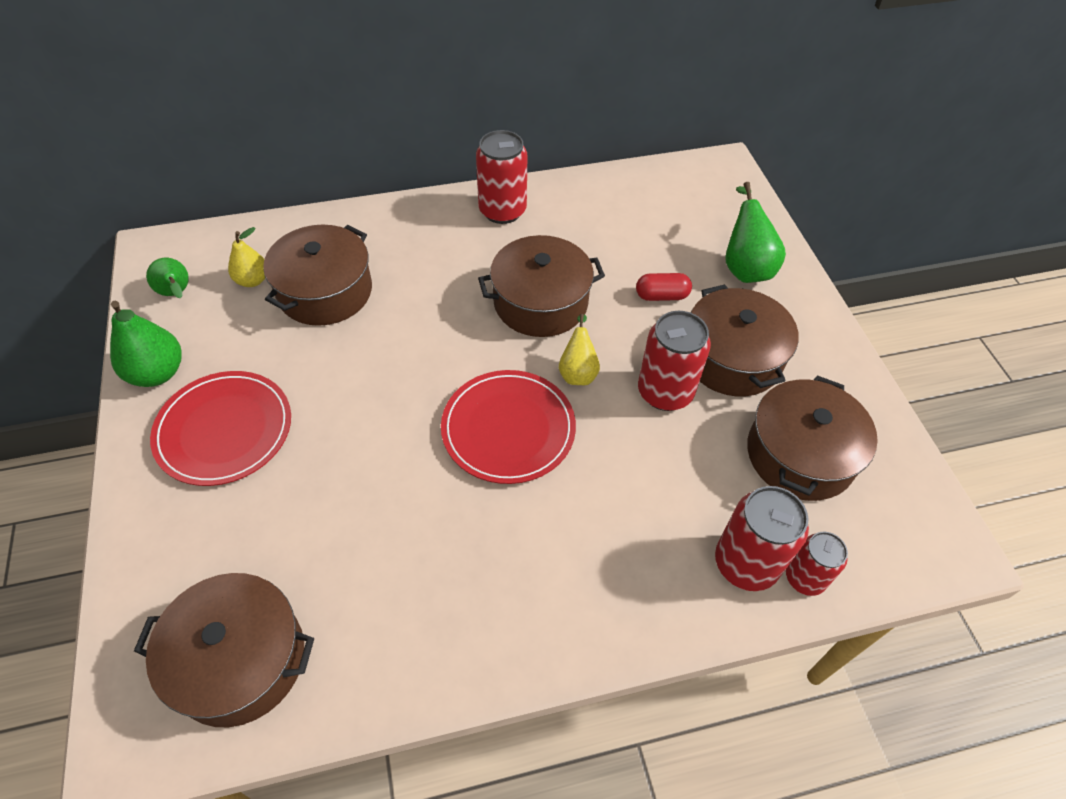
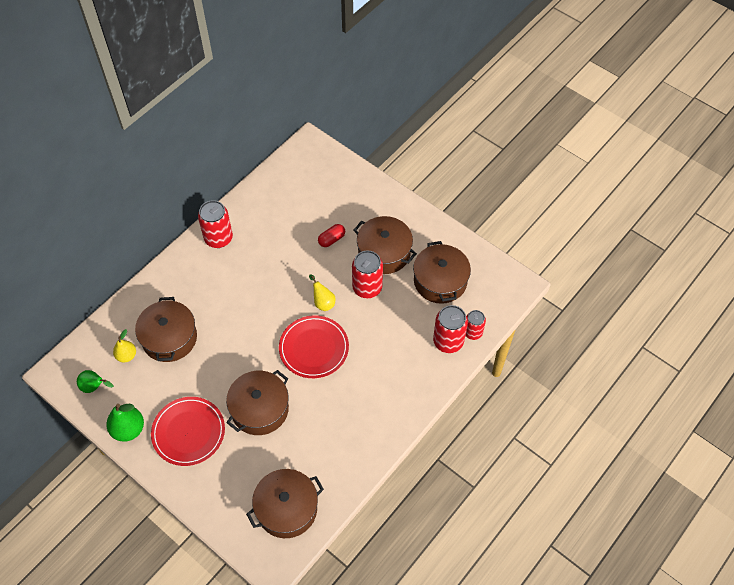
camera: 35 degrees left, 5 degrees up
brown pot [478,235,605,337] -> brown pot moved to [226,370,289,435]
green pear [725,182,786,283] -> none

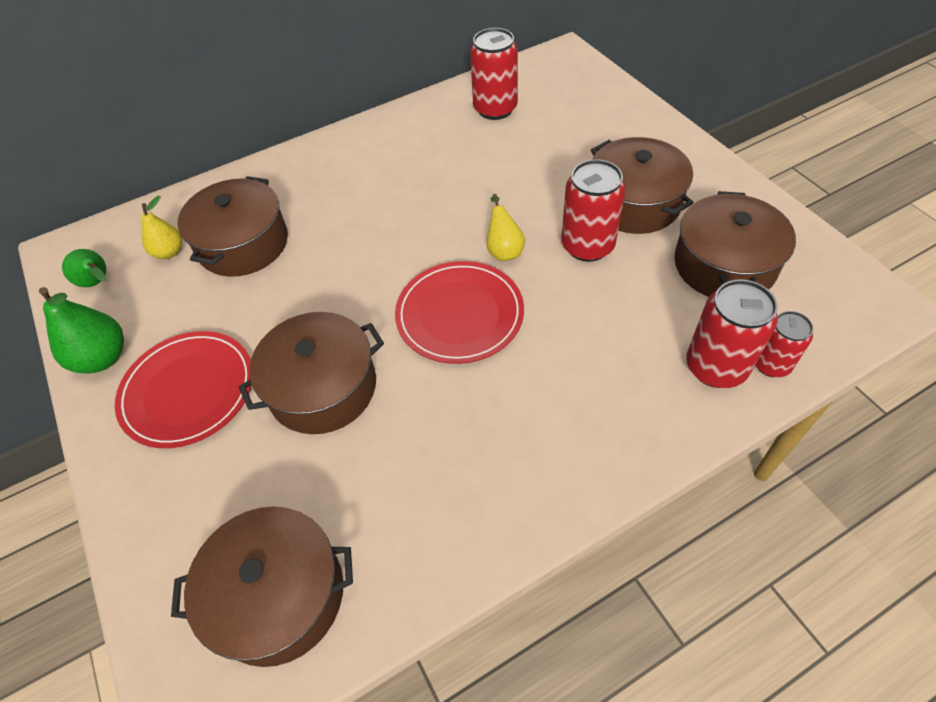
camera: 25 degrees right, 5 degrees down
red can [198,200,233,248] -> red can moved to [470,28,518,120]
red capsule [318,224,345,247] -> none

